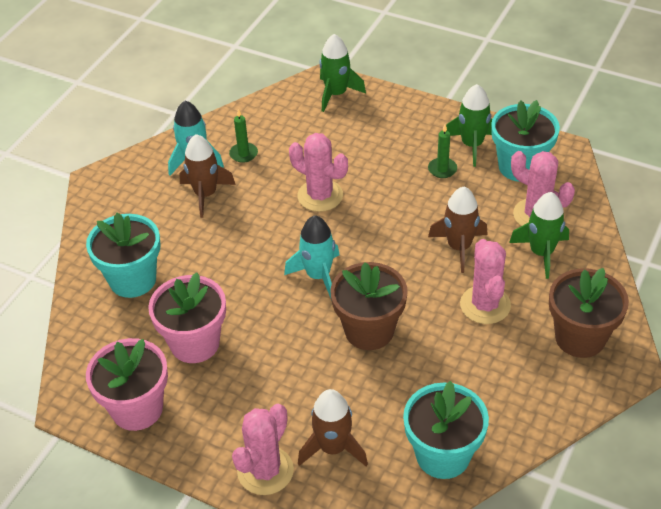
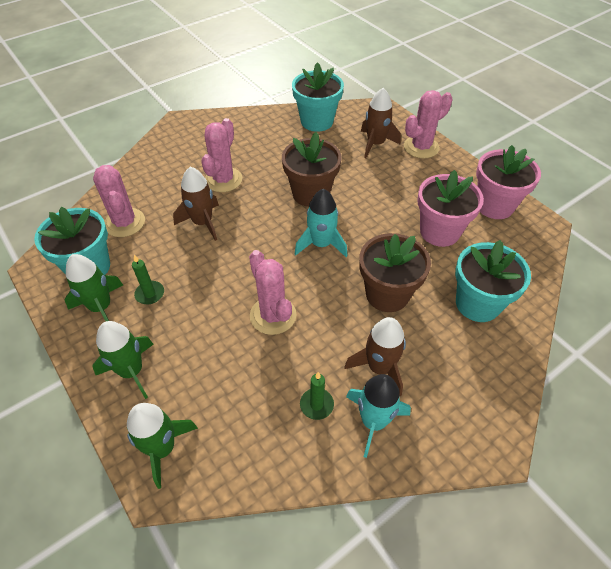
camera: 155 degrees left, 5 degrees up
green rocket [509,192,569,279] -> green rocket moved to [92,321,154,399]
brown flower pot [549,268,629,358] -> brown flower pot moved to [359,233,431,312]

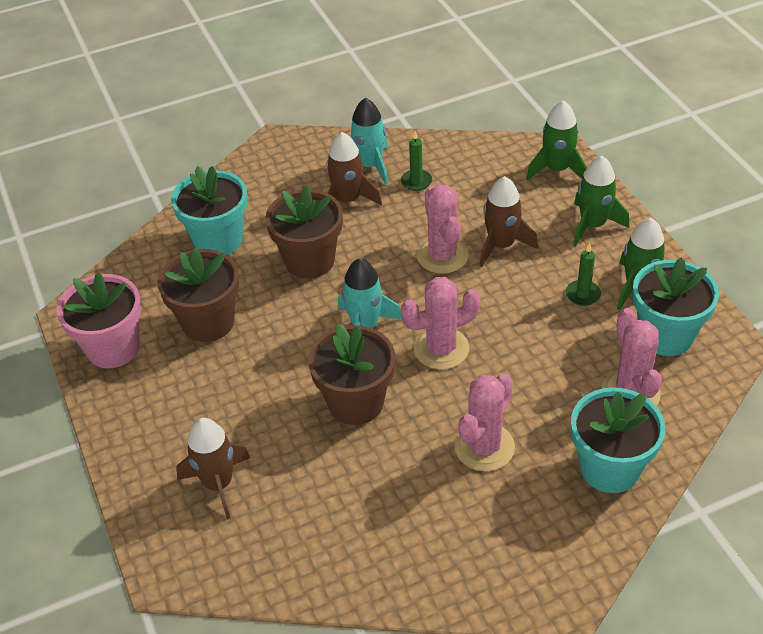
camera: 165 degrees left, 5 degrees down
brown rocket [173,167,219,241] -> brown rocket moved to [480,176,538,267]
turquoise flower pot [292,62,344,132] -> turquoise flower pot moved to [571,387,665,493]
pink cactus [404,90,453,158] -> pink cactus moved to [401,277,480,370]
pink flower pot [417,170,484,247] -> brown flower pot [157,248,239,342]

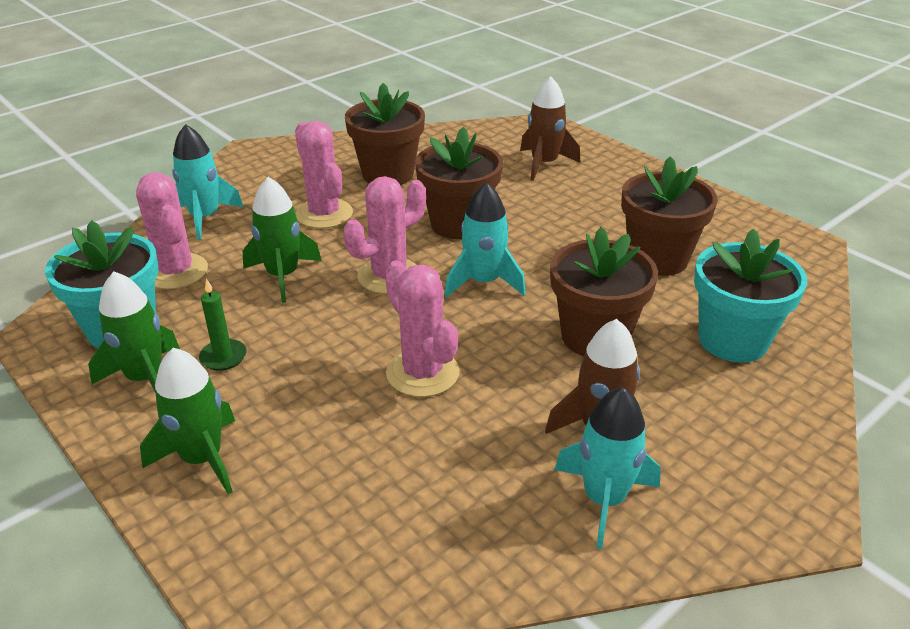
camera: 160 degrees right, 10 degrees down
pink flower pot [57,273,141,368] -> none
green candle [401,131,432,191] -> none
pink cactus [454,374,515,471] -> pink cactus turned 45 degrees counterclockwise [295,121,353,229]
brown rocket [480,176,538,267] -> none
green rocket [526,100,587,180] -> green rocket moved to [243,177,322,303]
turquoise flower pot [571,387,665,493] -> turquoise rocket [172,124,243,240]
none -> brown flower pot [345,83,425,185]

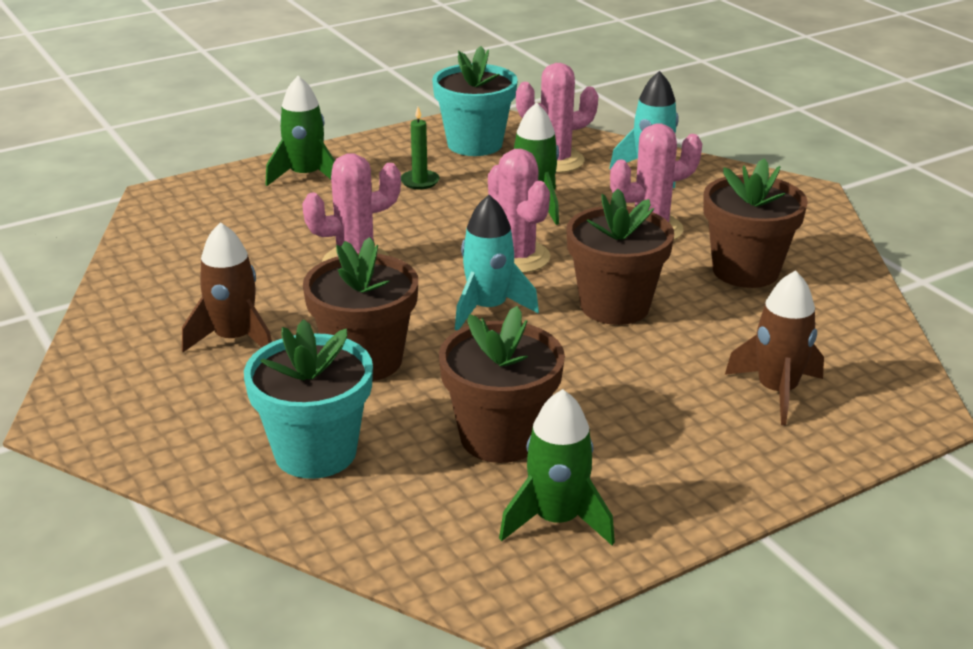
camera: 100 degrees right, 5 degrees down
green rocket [88,271,180,393] -> green rocket moved to [499,389,615,545]
turquoise rocket [554,387,661,549] -> none

